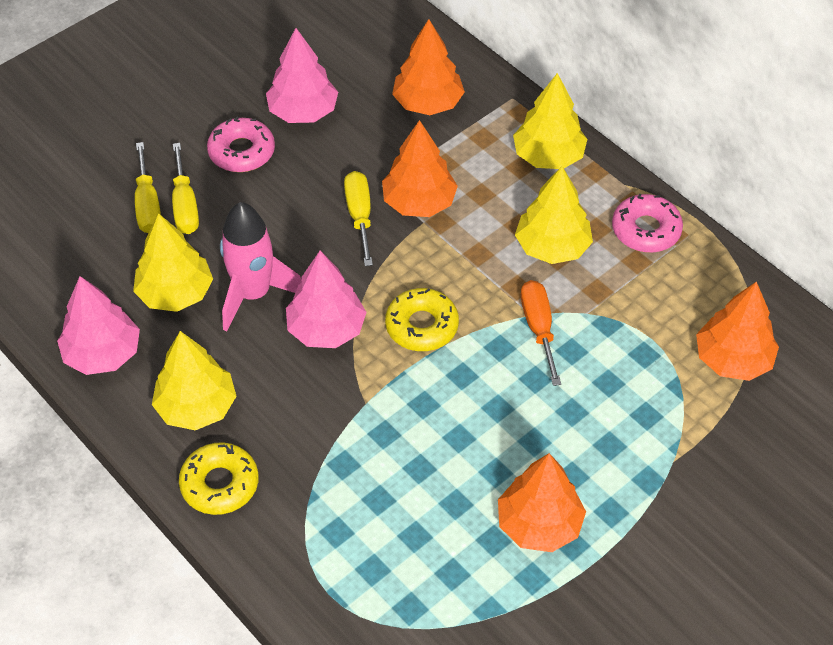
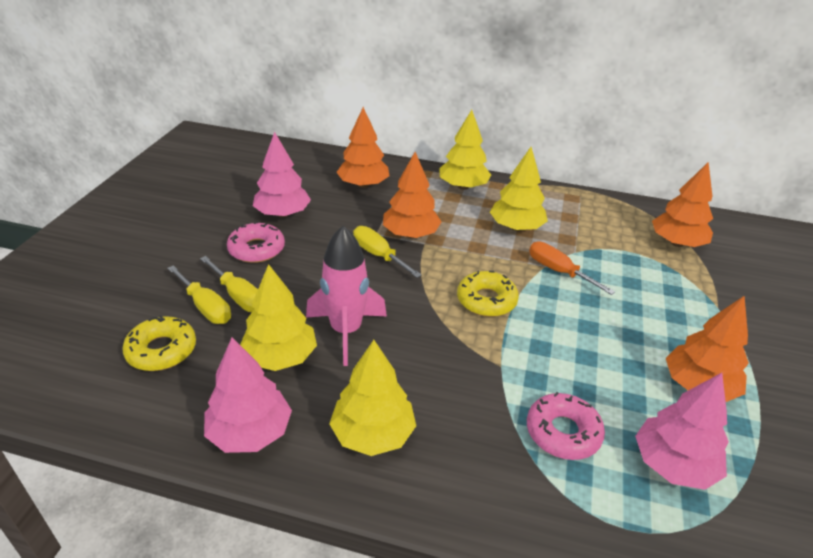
camera: 35 degrees left, 15 degrees down
yellow donut [179,442,259,515] -> yellow donut moved to [122,315,196,371]
pink tree [286,251,367,348] -> pink tree moved to [635,373,729,490]
pink donut [612,194,683,253] -> pink donut moved to [527,392,605,460]

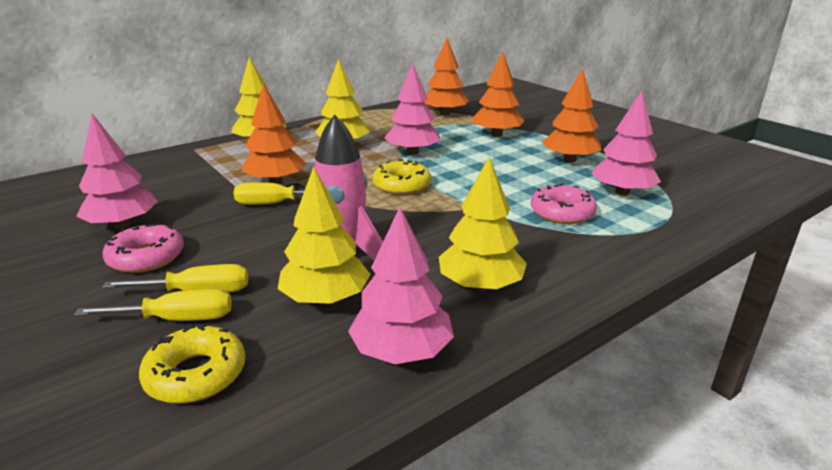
camera: 50 degrees left, 10 degrees down
orange tree [336,107,389,188] -> orange tree moved to [472,52,524,137]
orange screwdriver [529,241,615,295] -> pink tree [384,63,440,155]

